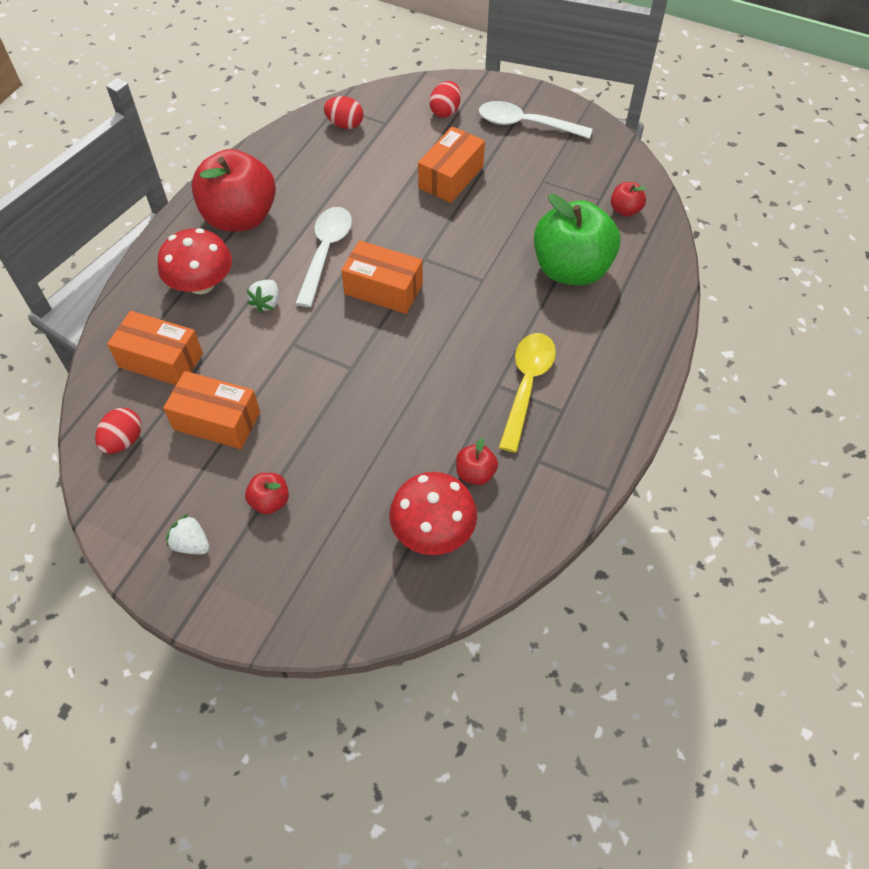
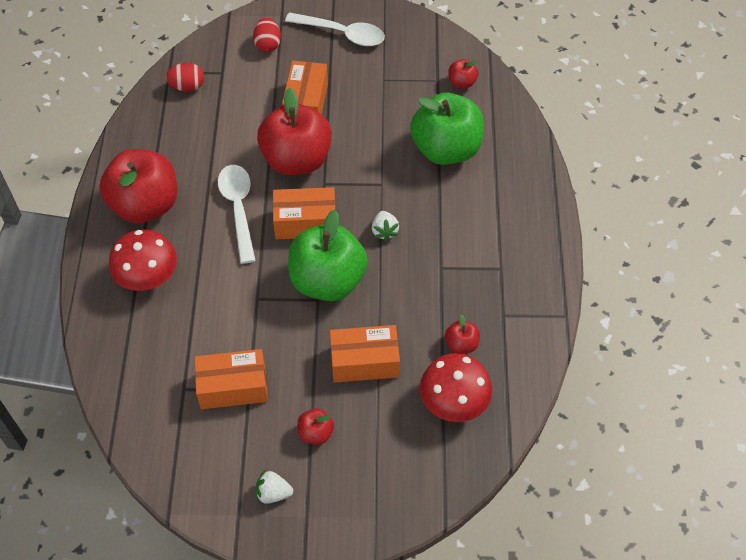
camera: 25 degrees left, 0 degrees up
red egg [95,408,142,454] -> none
orange box [107,311,203,385] -> orange box moved to [330,325,400,383]
white strawberry [246,280,279,313] -> white strawberry moved to [372,211,399,242]
white spoon [479,101,592,139] -> white spoon turned 150 degrees counterclockwise [285,12,385,46]
yellow spoon [499,333,556,453] -> none
none -> red apple [257,87,332,175]
none -> green apple [288,210,368,301]

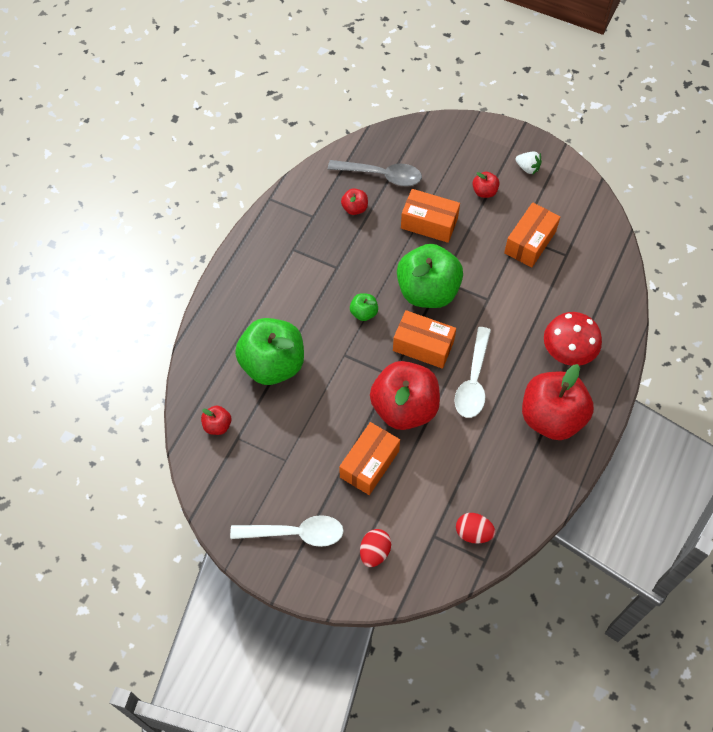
camera: 155 degrees left, 5 degrees up
orange box [194,349,268,409] -> orange box turned 75 degrees counterclockwise [504,202,560,267]
white spoon [285,12,385,46] -> white spoon turned 135 degrees clockwise [230,515,343,547]
white strawberry [372,211,399,242] -> green apple [350,293,378,321]
red mushroom [420,353,492,422] -> grey spoon [328,160,422,186]

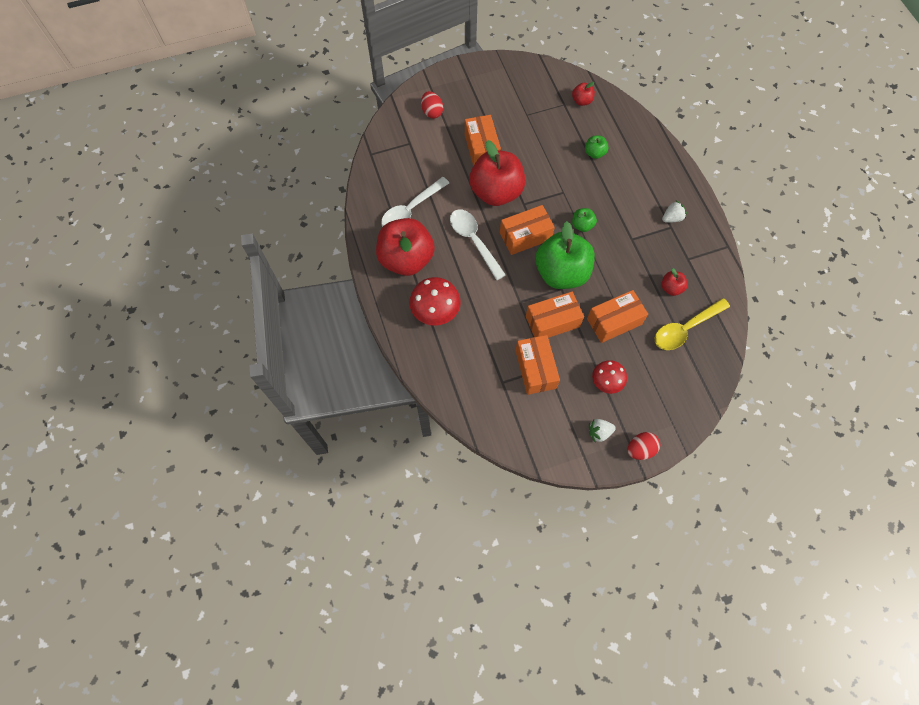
camera: 135 degrees right, 5 degrees up
white spoon [230,515,343,547] -> white spoon moved to [381,177,449,227]
green apple [235,318,304,385] -> green apple [585,135,608,159], size x0.43
grey spoon [328,160,422,186] -> yellow spoon [655,298,730,350]
red egg [456,513,495,544] -> red egg moved to [627,432,660,460]
red apple [472,172,500,198] -> red mushroom [592,360,627,394]
none -> orange box [526,292,584,338]
none -> white strawberry [662,201,687,223]

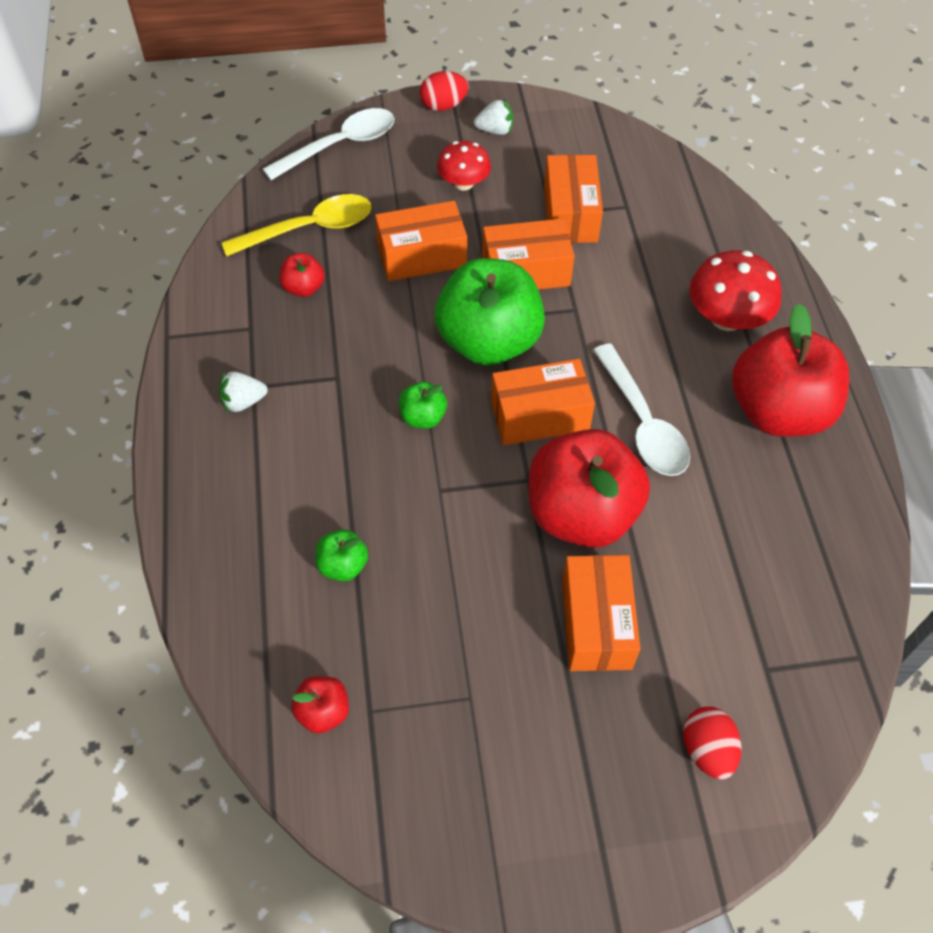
camera: 170 degrees left, 10 degrees down
white spoon [381,177,449,227] -> white spoon moved to [262,108,394,180]

